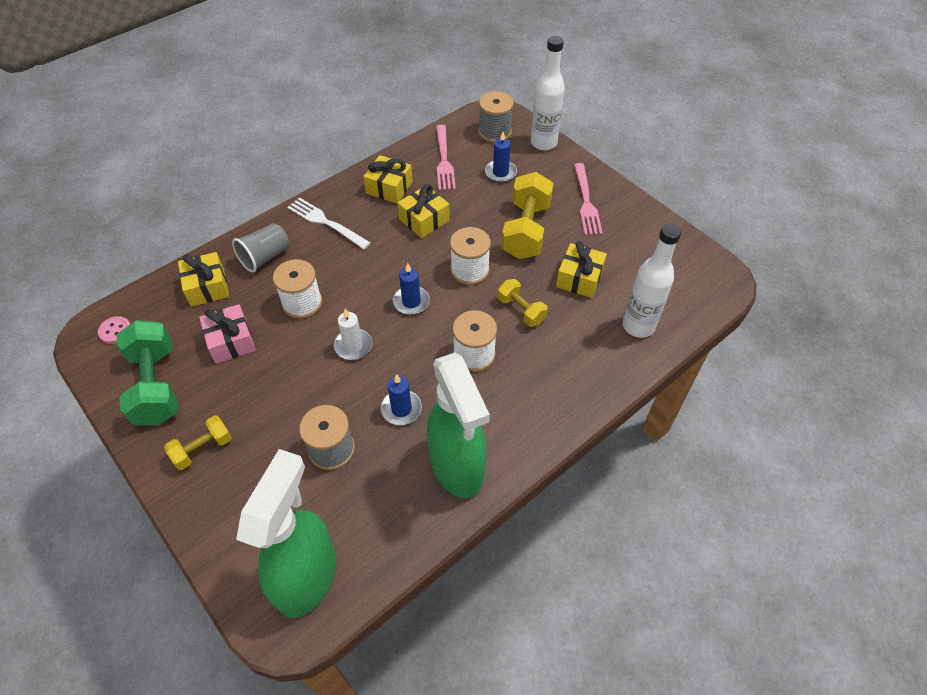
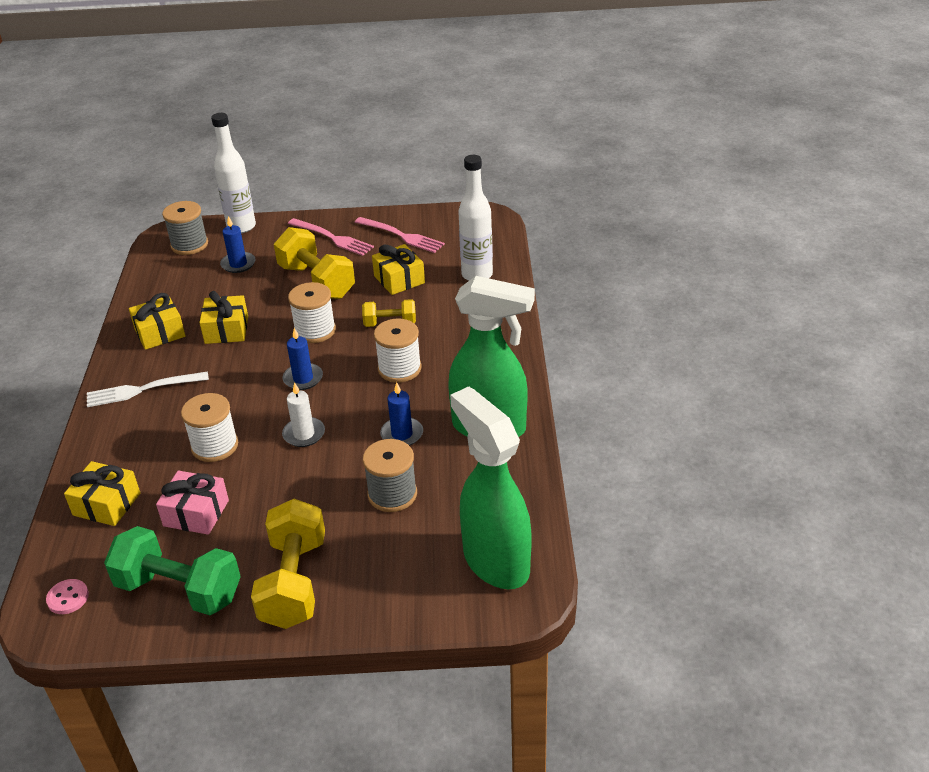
camera: 50 degrees left, 15 degrees down
yellow dumbbell [164,415,232,470] -> yellow dumbbell [251,499,325,629], size x1.80
grey cup [232,223,289,273] -> none
pink fork [436,125,456,190] -> pink fork moved to [355,217,445,253]

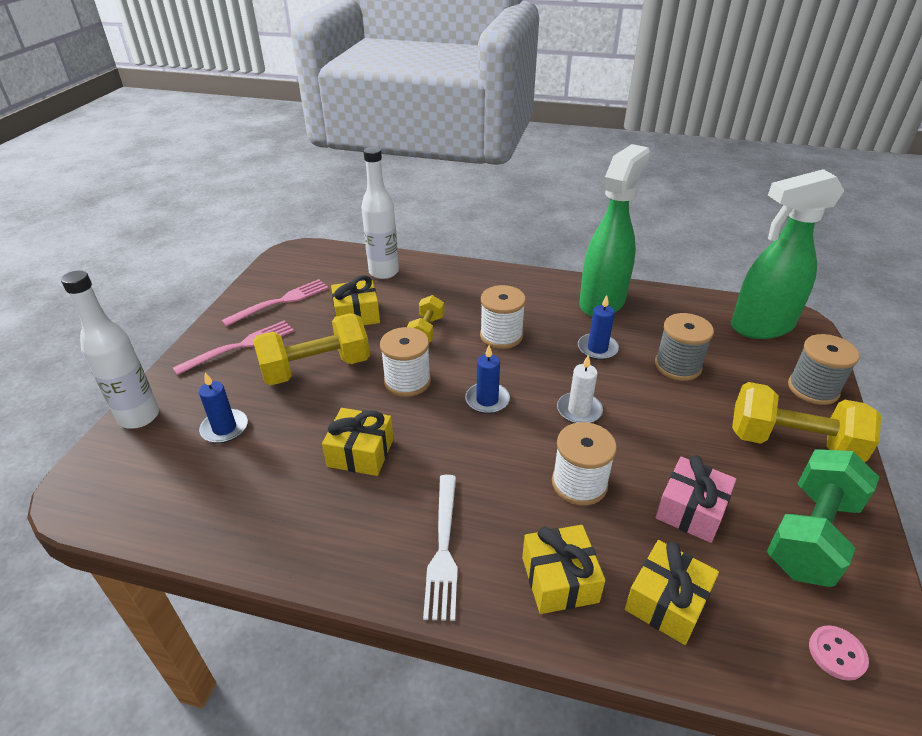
camera: 75 degrees left, 0 degrees up
yellow gift [129,293,186,350] -> yellow gift moved to [522,525,605,614]
grey spool [162,201,208,255] -> grey spool moved to [788,334,860,405]

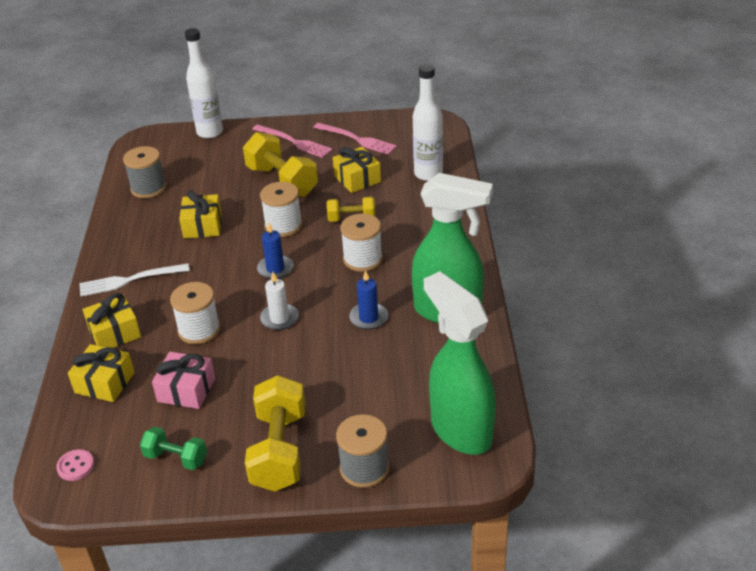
camera: 75 degrees right, 0 degrees up
blue candle [199,372,248,443] -> none
grey spool [655,313,714,381] -> grey spool moved to [123,146,166,198]
green dumbbell [767,449,879,587] -> green dumbbell [140,427,207,470], size x0.55

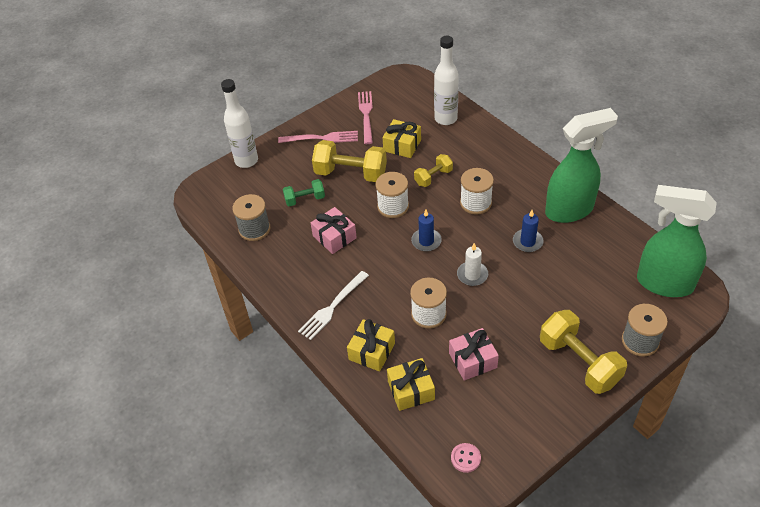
camera: 35 degrees left, 10 degrees up
green dumbbell [140,427,207,470] -> green dumbbell moved to [283,179,325,206]
yellow gift [179,190,222,239] -> pink gift [311,207,357,254]
pink fork [313,123,397,155] -> pink fork turned 90 degrees counterclockwise [358,91,373,144]

